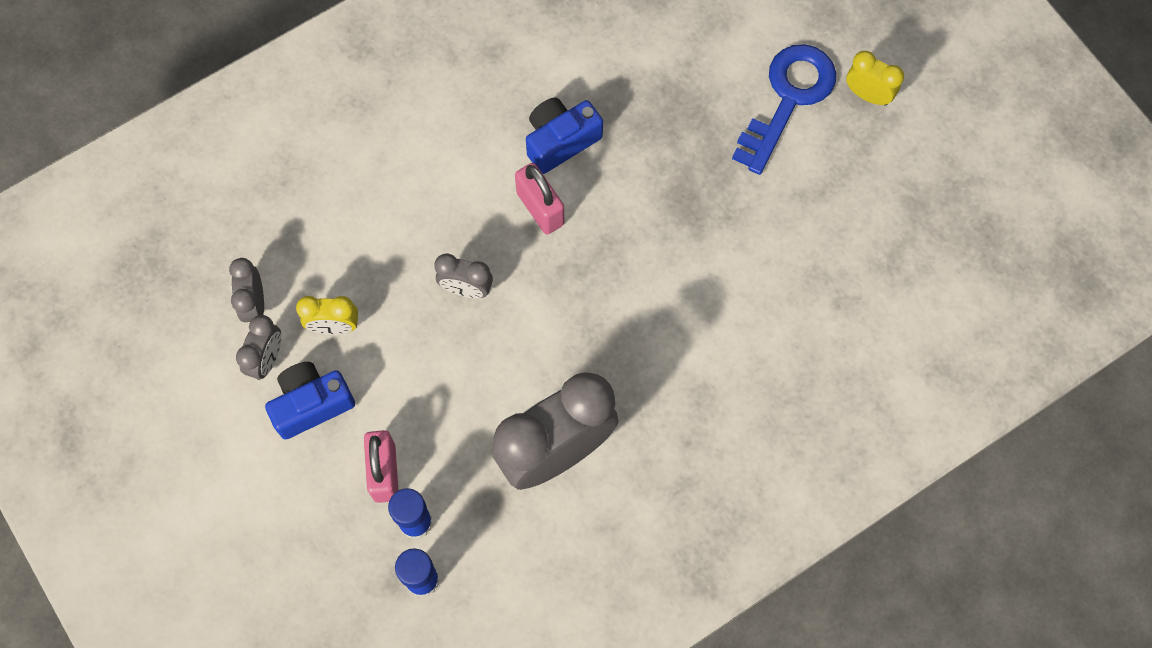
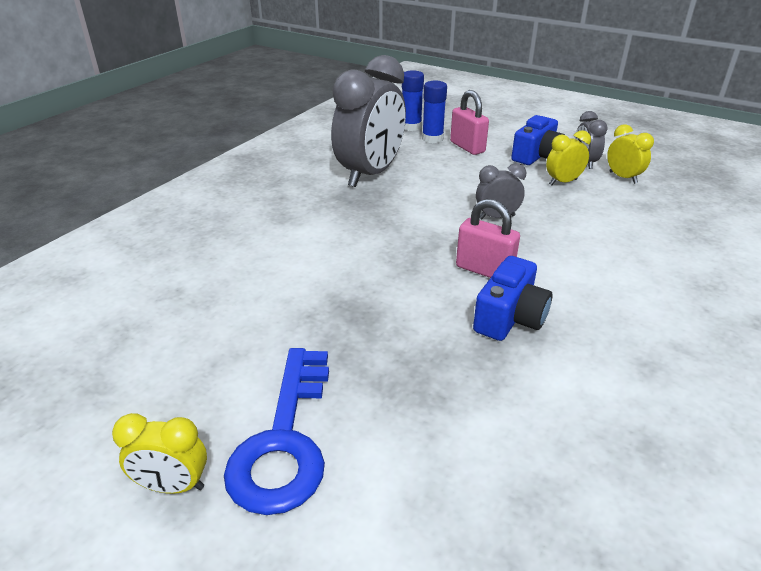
camera: 155 degrees right, 35 degrees down
grey clock [229,258,264,322] -> yellow clock [607,124,654,184]

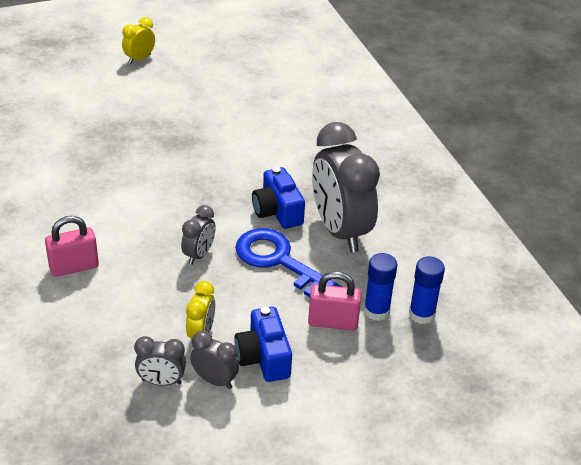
camera: 125 degrees right, 5 degrees up
blue key [224,348,329,515] -> blue key moved to [235,228,342,297]
pink padlock [456,199,520,278] -> pink padlock moved to [45,216,99,277]
blue camera [473,256,553,341] -> blue camera moved to [252,167,305,229]
yellow clock [607,124,654,184] -> grey clock [134,336,186,386]

